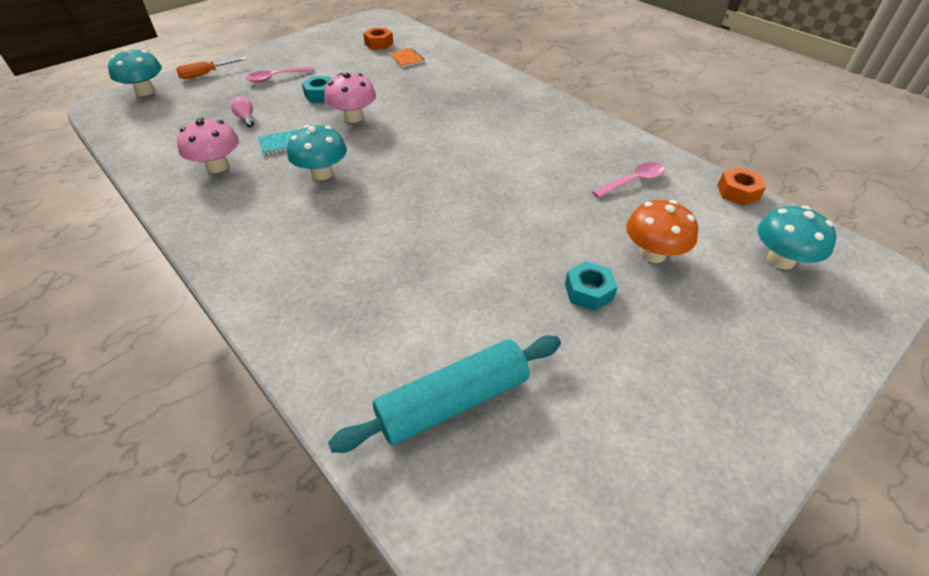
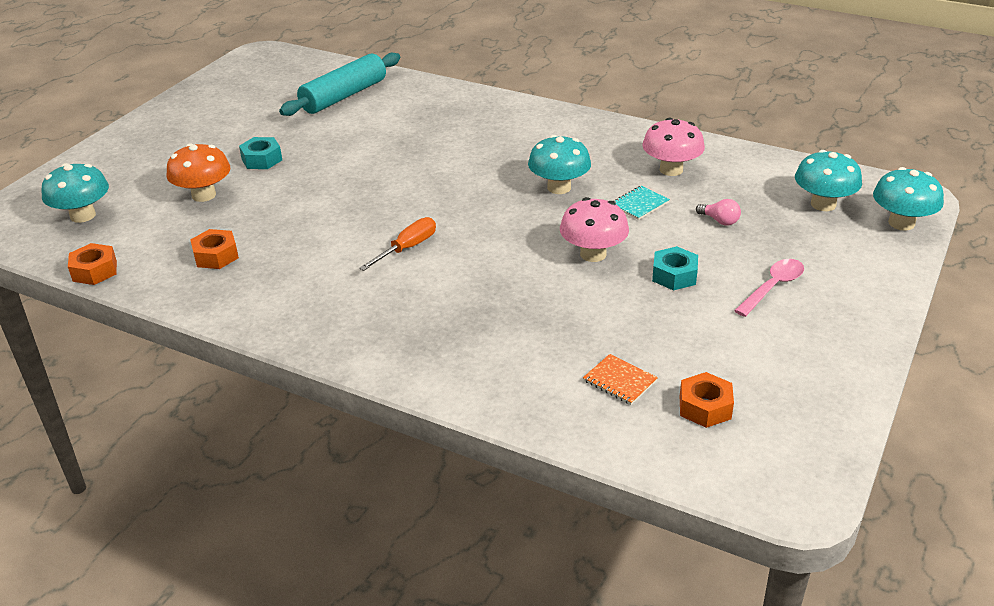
camera: 160 degrees right, 10 degrees down
orange screwdriver [176,57,247,79] -> orange screwdriver moved to [359,217,436,271]
pink spoon [592,162,665,198] -> orange nut [190,229,239,269]
none -> turquoise mushroom [795,150,862,211]

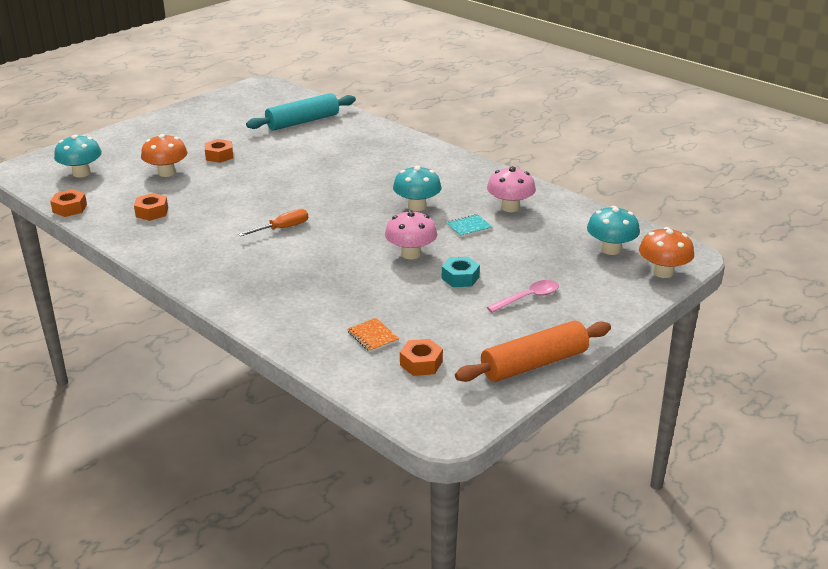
camera: 15 degrees right, 5 degrees down
turquoise nut [239,137,282,169] -> orange nut [205,139,233,163]
pink light bulb [696,199,741,226] -> none
turquoise mushroom [873,167,944,231] -> orange mushroom [639,227,694,278]
none -> orange rolling pin [455,321,611,382]

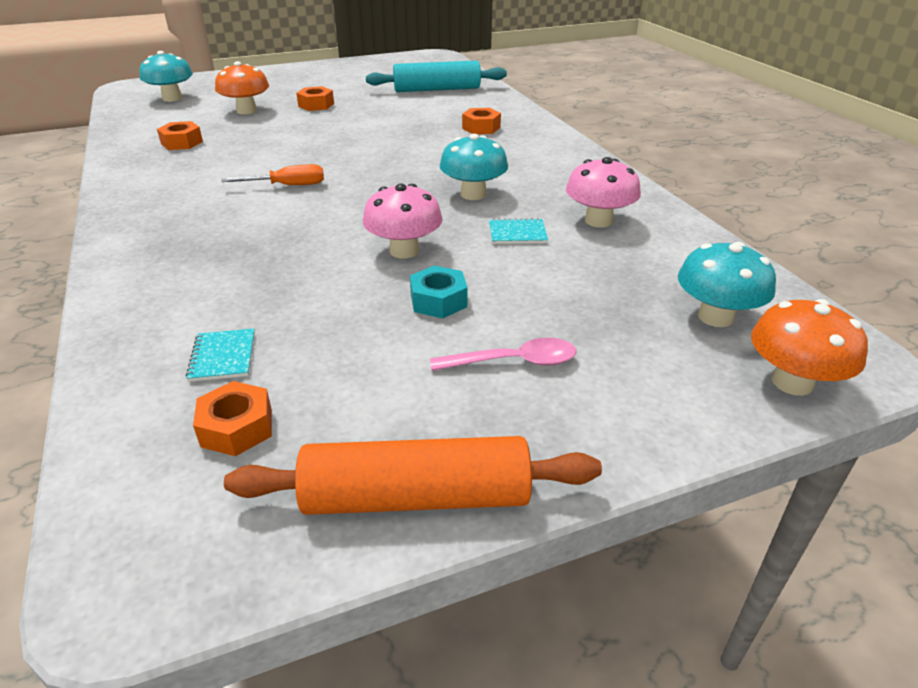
camera: 25 degrees right, 5 degrees up
orange nut [50,189,87,217] -> orange nut moved to [462,108,501,134]
orange notebook [347,318,399,352] -> turquoise notebook [186,329,255,382]

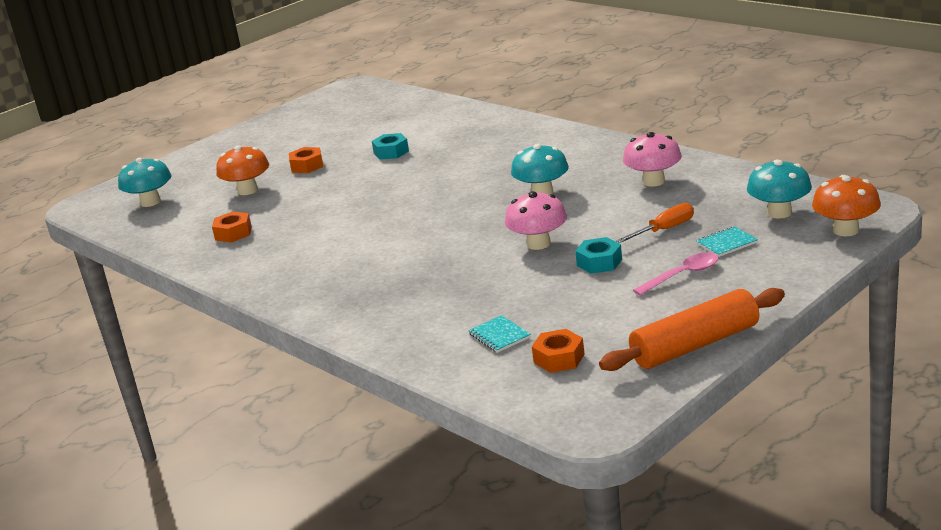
camera: 20 degrees left, 10 degrees down
orange screwdriver [221,164,324,185] -> orange screwdriver moved to [616,203,694,243]
turquoise rolling pin [366,61,507,92] -> none
orange nut [462,108,501,134] -> none
turquoise notebook [489,218,548,244] -> turquoise notebook moved to [696,226,758,257]
none -> turquoise nut [372,133,409,160]

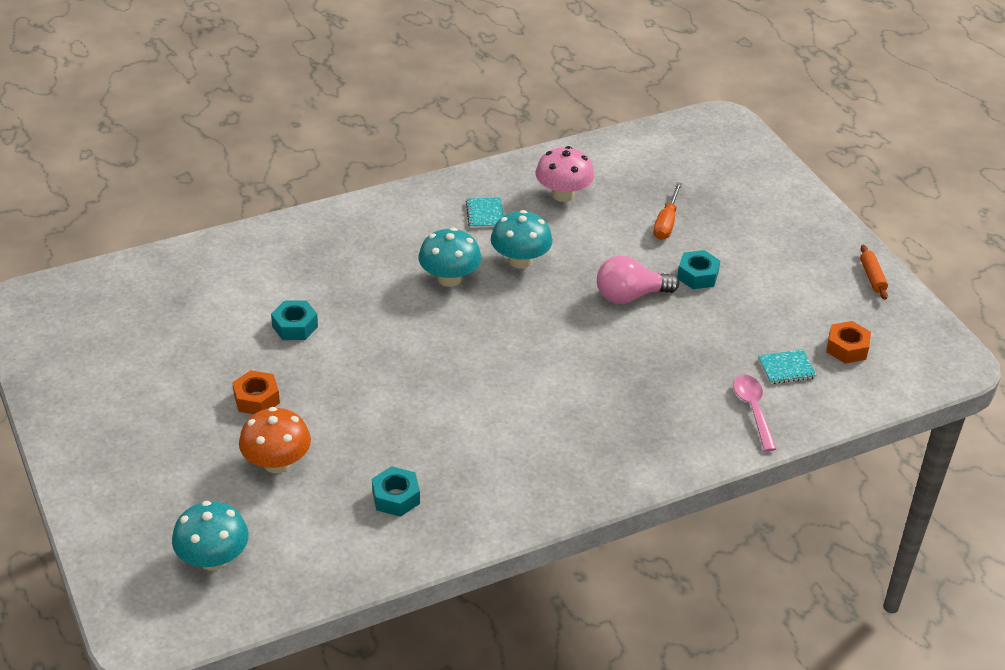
camera: 75 degrees left, 15 degrees up
orange nut [212,211,252,242] -> turquoise nut [372,466,420,517]
pink mushroom [505,191,567,250] -> pink light bulb [597,256,679,304]
orange rolling pin [599,288,785,371] -> orange rolling pin [860,245,888,299], size x0.45
orange screwdriver [616,203,694,243] -> orange screwdriver turned 150 degrees counterclockwise [653,182,682,240]
pink spoon [633,252,719,296] -> pink spoon moved to [733,375,776,451]
turquoise notebook [696,226,758,257] -> turquoise notebook moved to [466,197,504,228]
turquoise mushroom [747,159,812,219] -> turquoise mushroom moved to [418,228,481,287]
orange mushroom [812,175,881,237] -> none

